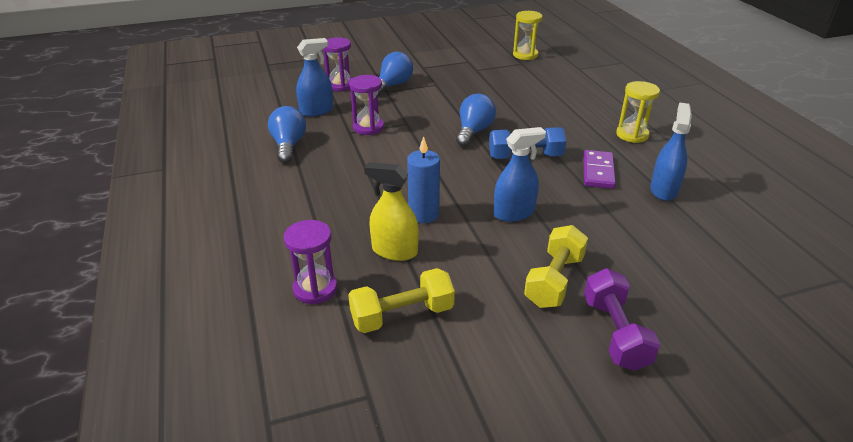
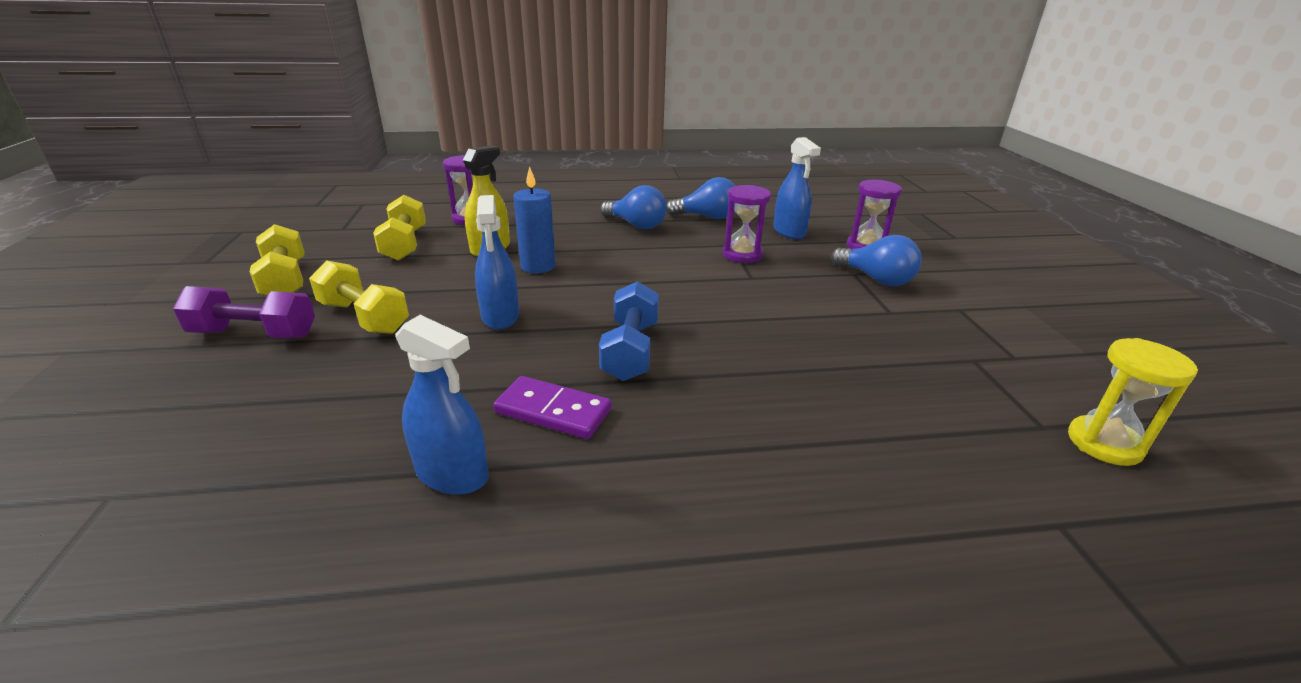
camera: 100 degrees right, 5 degrees down
blue light bulb [456,93,496,147] -> blue light bulb moved to [600,185,667,229]
yellow hourglass [616,81,660,143] -> none
none -> yellow dumbbell [250,224,304,295]

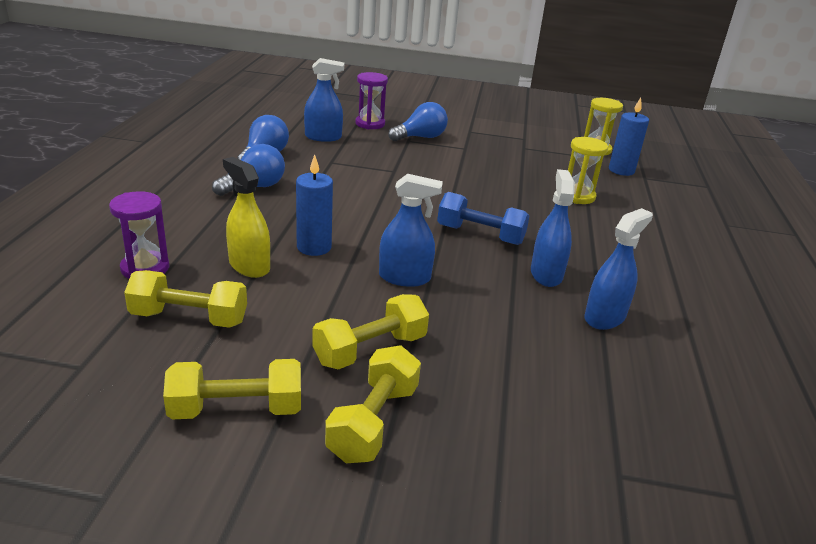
camera: 75 degrees left, 0 degrees up
purple dumbbell [173,286,315,338] -> yellow dumbbell [325,345,421,463]
purple domino [493,376,612,439] -> blue spray bottle [531,169,575,287]
purple hourglass [723,185,771,263] -> none
none -> yellow hourglass [568,137,608,204]
none -> blue candle [609,98,649,176]

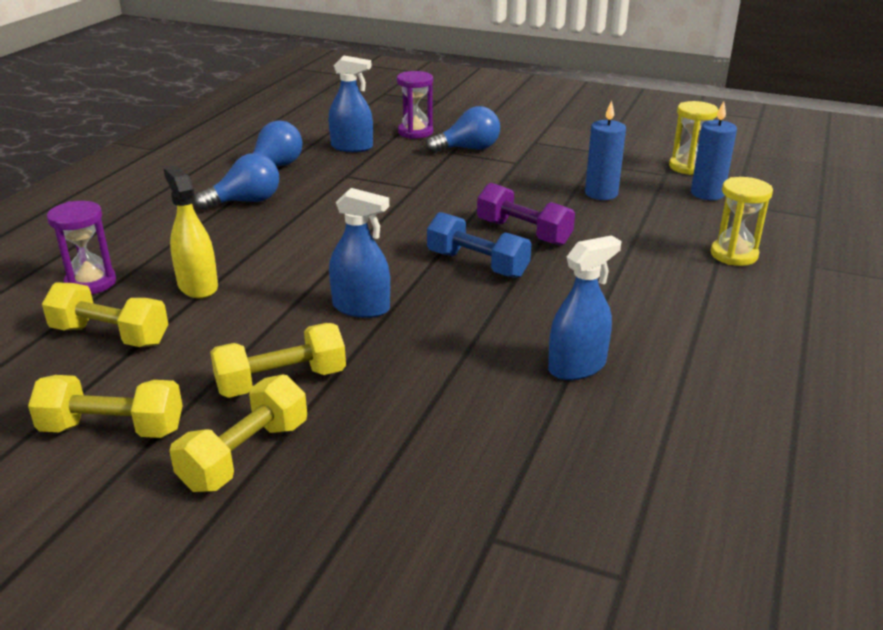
camera: 15 degrees right, 0 degrees up
blue candle [296,154,333,256] -> blue candle moved to [585,100,626,200]
blue spray bottle [531,169,575,287] -> none
yellow hourglass [568,137,608,204] -> yellow hourglass moved to [710,177,773,266]
none -> purple dumbbell [477,183,575,246]

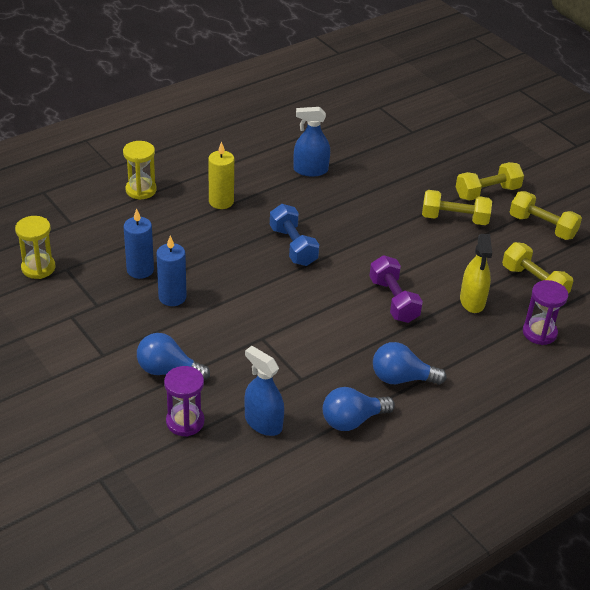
camera: 150 degrees left, 10 degrees up
blue spray bottle [329,188,390,318] -> none
purple dumbbell [477,183,575,246] -> purple dumbbell moved to [369,255,423,323]
blue candle [691,101,737,200] -> blue candle moved to [156,235,187,306]
none -> yellow candle [208,141,234,209]

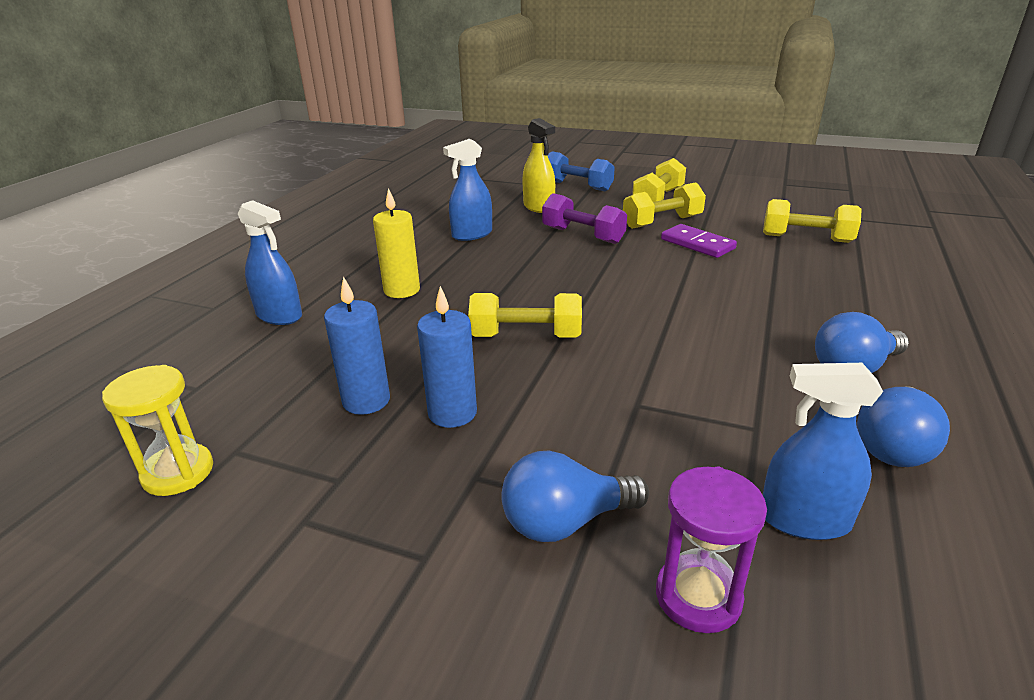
camera: 30 degrees left, 10 degrees down
yellow hourglass [123,141,157,200] -> blue spray bottle [238,200,302,325]
blue dumbbell [270,204,319,266] -> blue dumbbell moved to [547,151,615,191]
purple dumbbell [369,255,423,323] -> purple dumbbell moved to [542,193,627,244]
yellow spray bottle [460,234,492,313] -> yellow spray bottle moved to [522,118,555,213]
yellow dumbbell [510,191,582,240] -> yellow dumbbell moved to [468,293,582,338]
purple hourglass [523,280,568,345] -> none
none -> purple domino [661,224,737,258]

